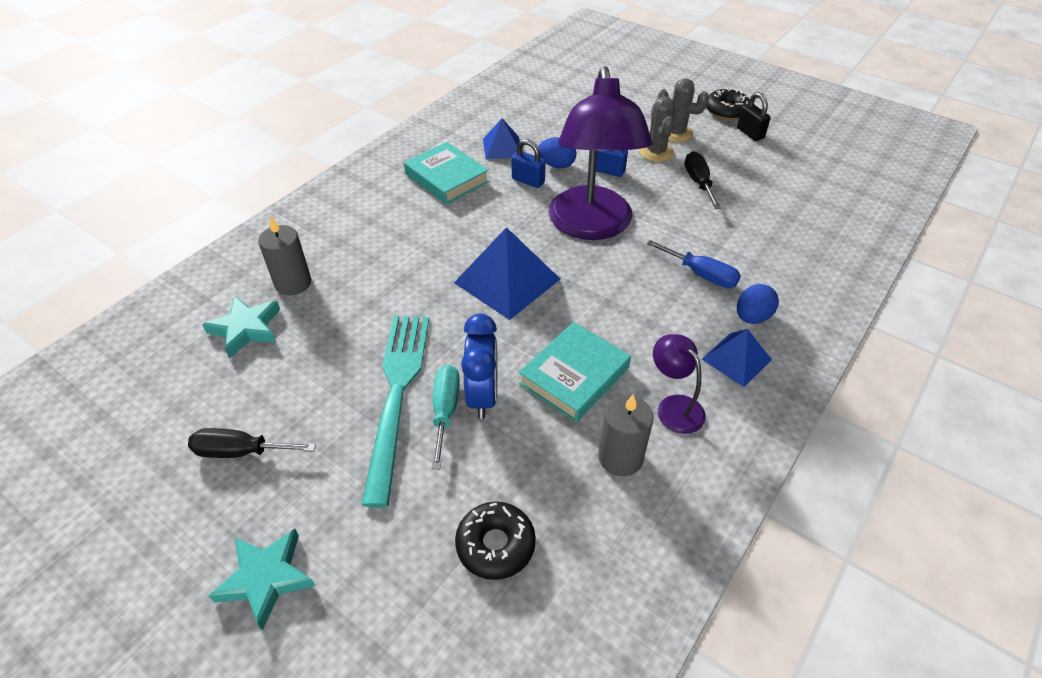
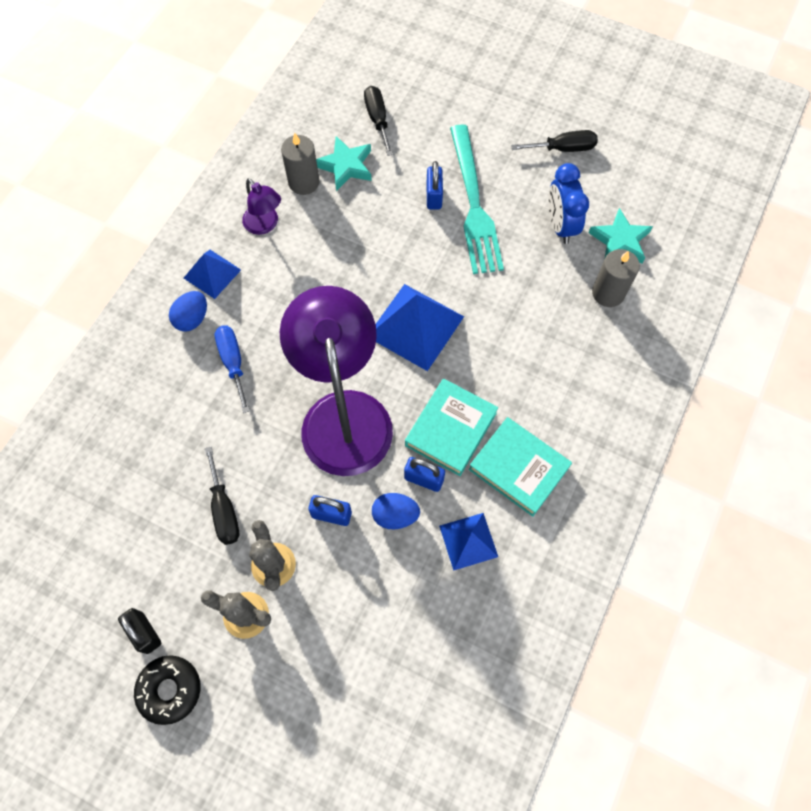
camera: 170 degrees right, 20 degrees up
turquoise star [208,529,315,631] -> turquoise star moved to [316,136,372,191]
turquoise screwdriver [432,365,460,469] -> blue padlock [426,161,443,210]
black donut [455,502,536,580] -> black screwdriver [364,86,393,156]
blue clock [461,314,498,419] -> blue clock moved to [548,163,589,244]
turquoise book [519,322,631,422] -> turquoise book moved to [405,378,498,476]
blue screwdriver [647,240,741,288] -> blue screwdriver turned 45 degrees clockwise [215,325,250,413]

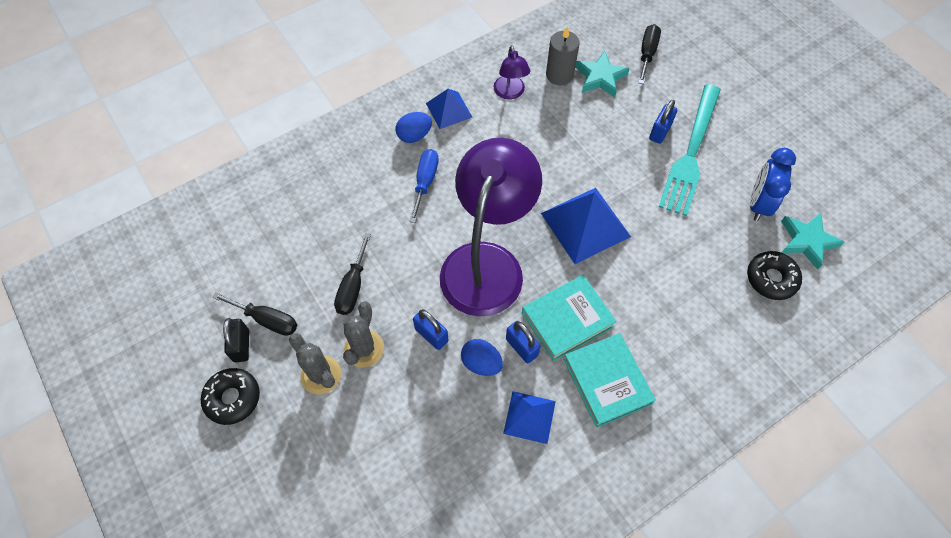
camera: 30 degrees right, 5 degrees down
black screwdriver [511,130,598,152] -> black screwdriver moved to [212,292,297,336]
grey candle [592,249,640,307] -> black donut [747,251,802,300]

